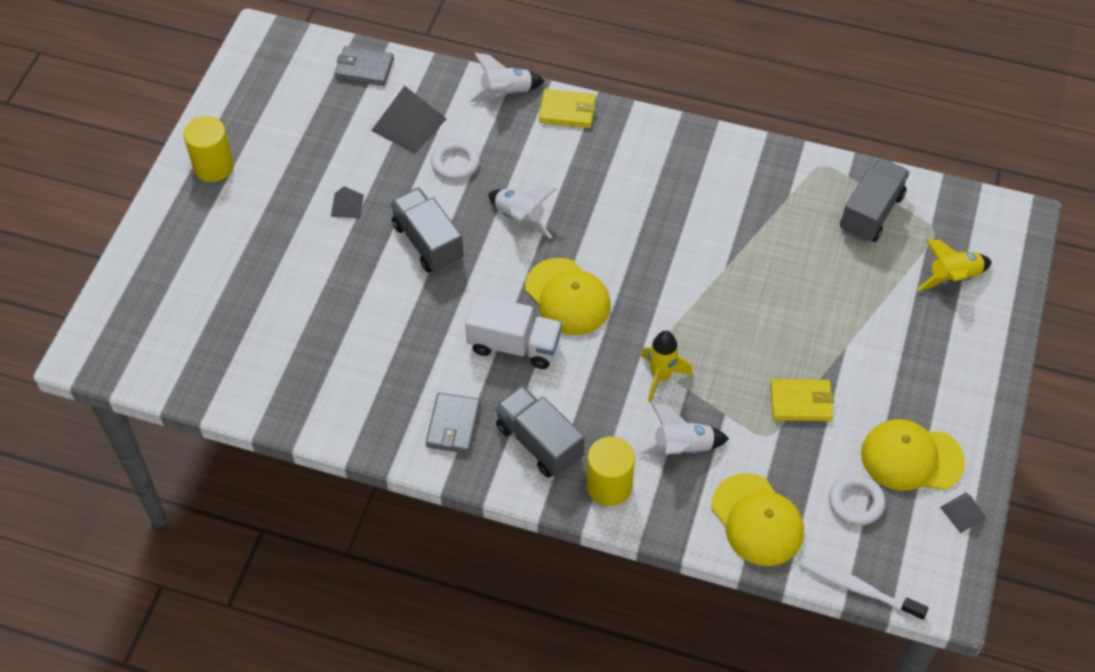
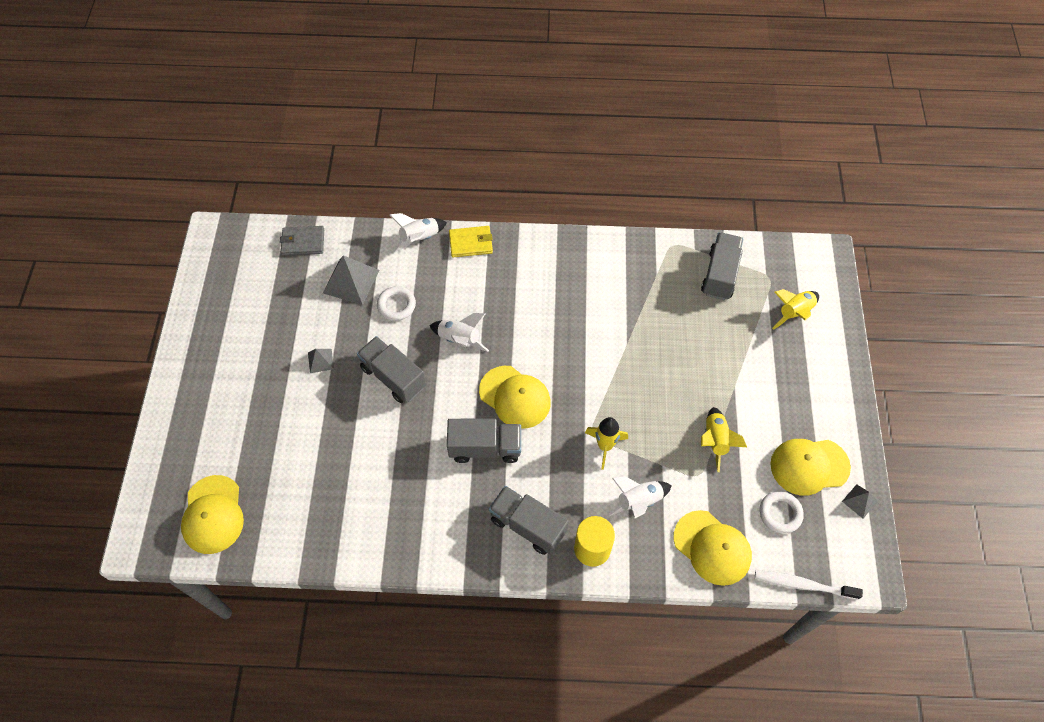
camera: 15 degrees left, 5 degrees up
yellow cylinder [183,116,234,182] -> none
grey wallet [426,393,480,454] -> none
white truck [465,294,562,369] -> grey truck [447,419,521,463]
yellow wallet [770,379,834,421] -> yellow rocket [701,407,747,472]
none -> yellow cap [181,475,244,554]

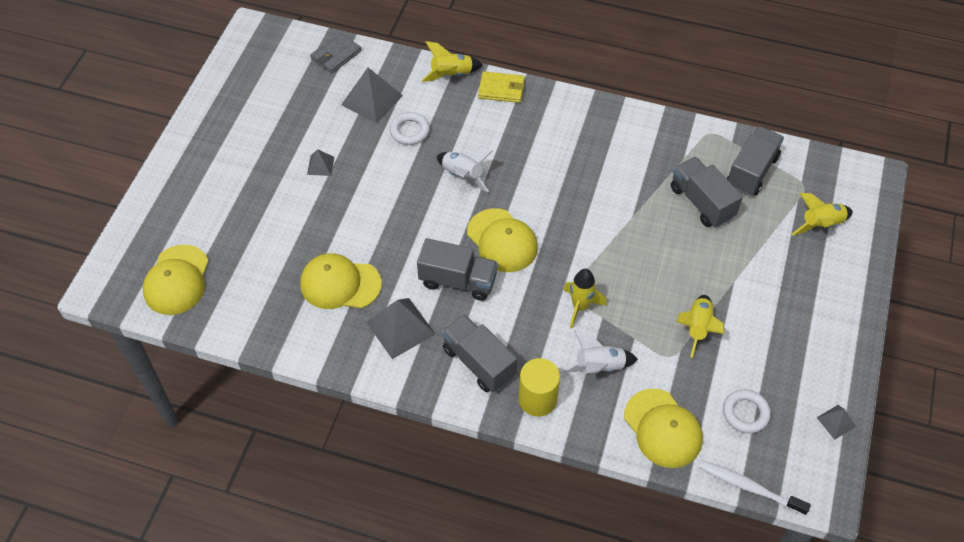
camera: 15 degrees right, 5 degrees down
grey wallet [280,226,324,256] -> grey wallet turned 60 degrees counterclockwise [310,32,362,73]
grey truck [357,336,426,403] -> grey truck moved to [671,157,743,227]
white rocket [390,213,447,252] -> yellow rocket [421,41,483,82]
yellow cap [771,439,851,496] -> yellow cap moved to [300,253,382,309]
none -> grey pyramid [366,298,435,359]

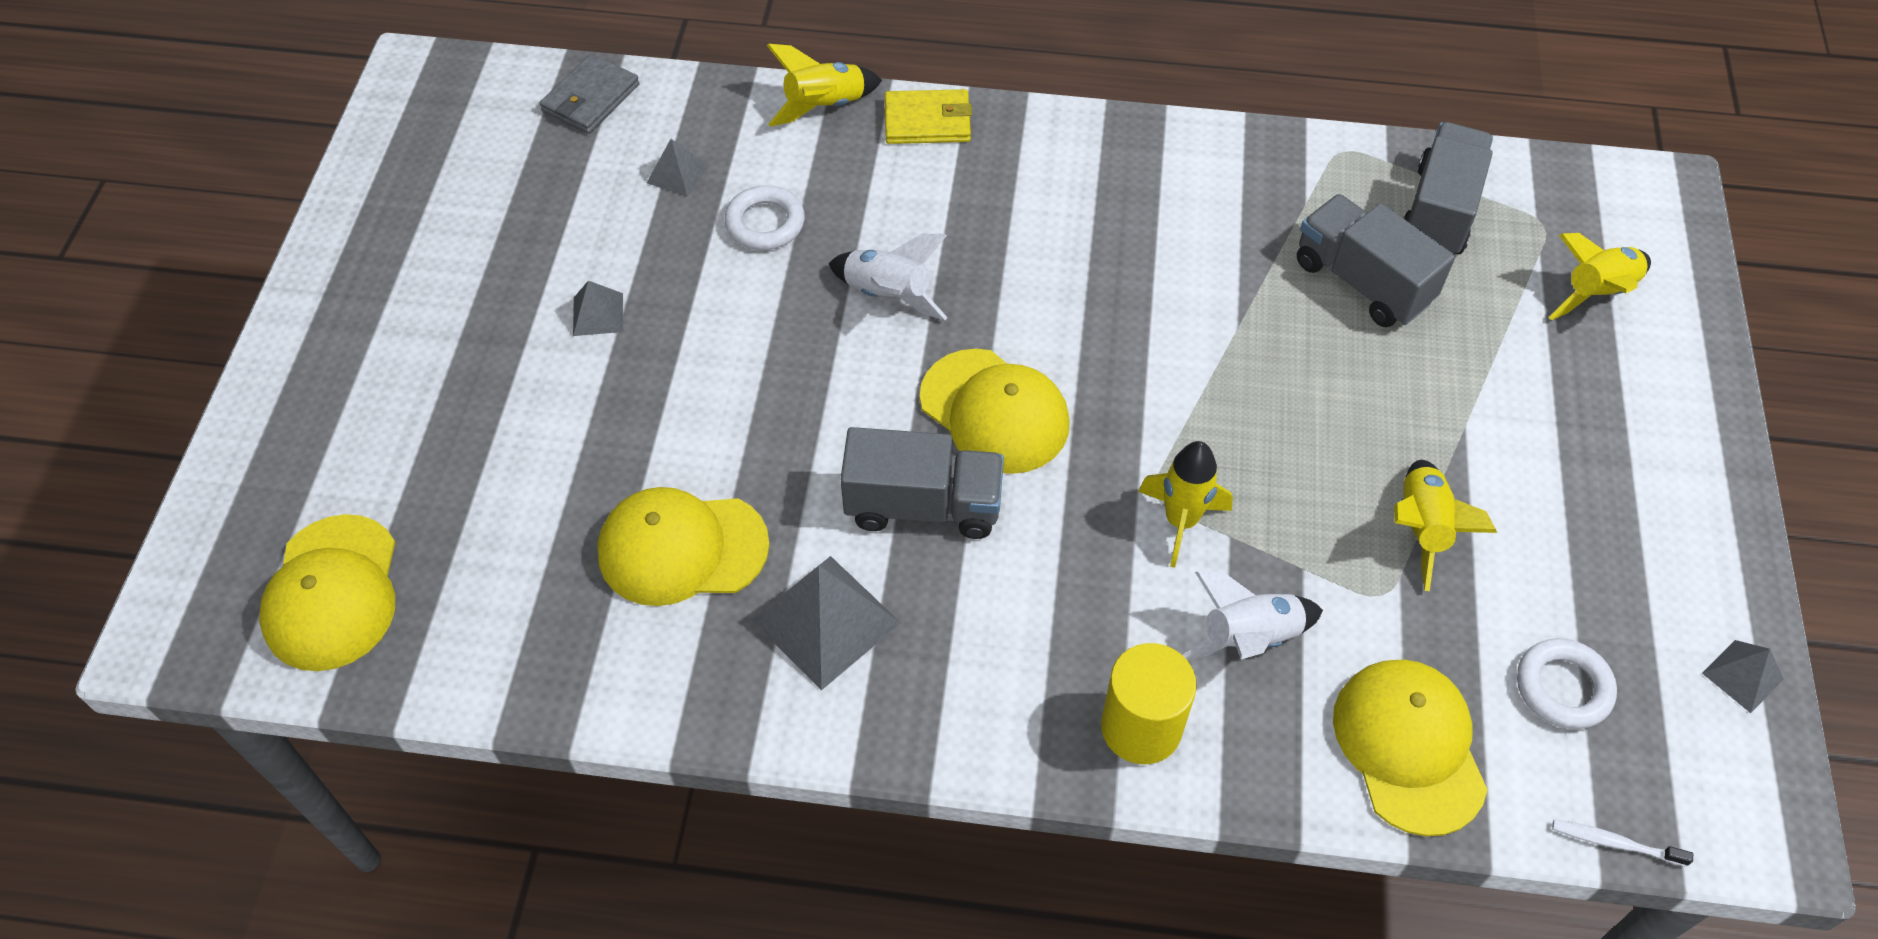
camera: 10 degrees left, 0 degrees up
grey pyramid [341,67,403,124] -> grey pyramid [647,139,709,197], size x0.52
grey truck [442,314,517,392] -> none
yellow cap [624,389,703,468] -> yellow cap turned 150 degrees counterclockwise [1333,659,1488,836]
white toothbrush [699,460,811,516] -> white toothbrush [1552,820,1693,867], size x0.56

